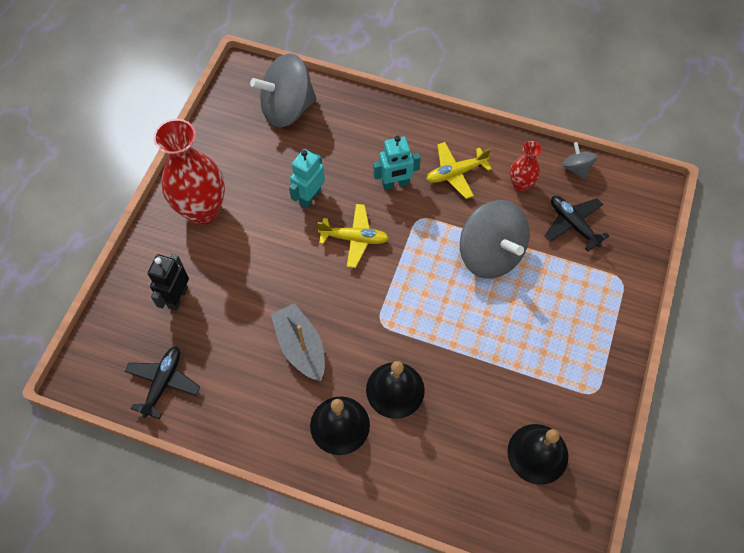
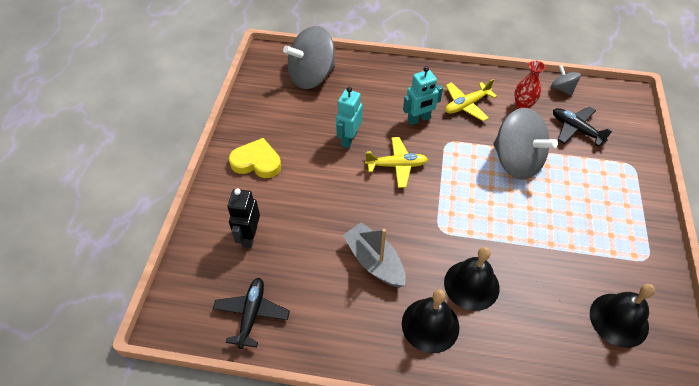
camera: 10 degrees left, 10 degrees down
red vase [153,119,225,225] -> yellow heart [229,138,281,178]

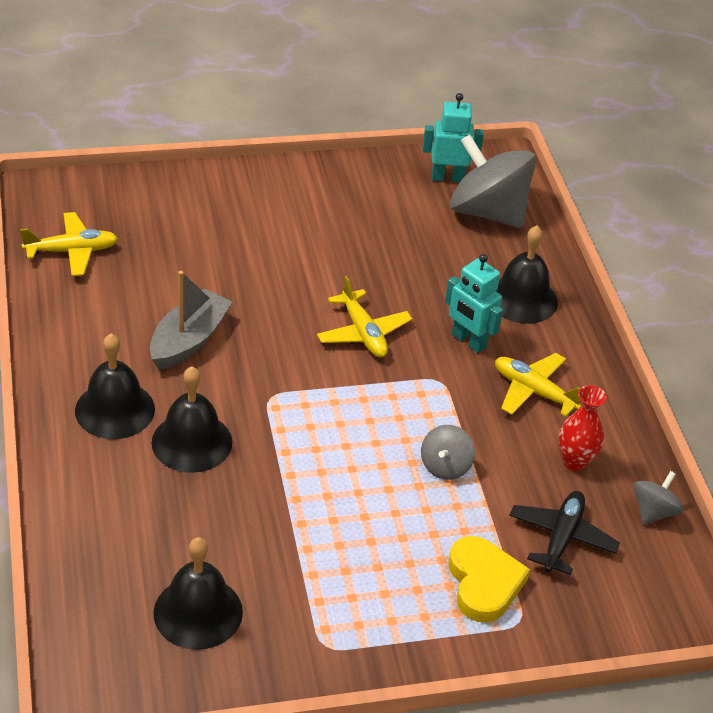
camera: 65 degrees right, 10 degrees down
black plane [213,278,290,349] -> yellow plane [20,212,118,276]
black robot [227,188,260,248] -> none
yellow heart [229,138,281,178] -> yellow heart moved to [448,536,530,623]
turquoise robot [336,87,363,148] -> turquoise robot moved to [422,93,484,183]
grey spinning top [493,108,558,179] -> grey spinning top [421,425,475,480], size x0.47
none -> black bell [496,226,558,324]

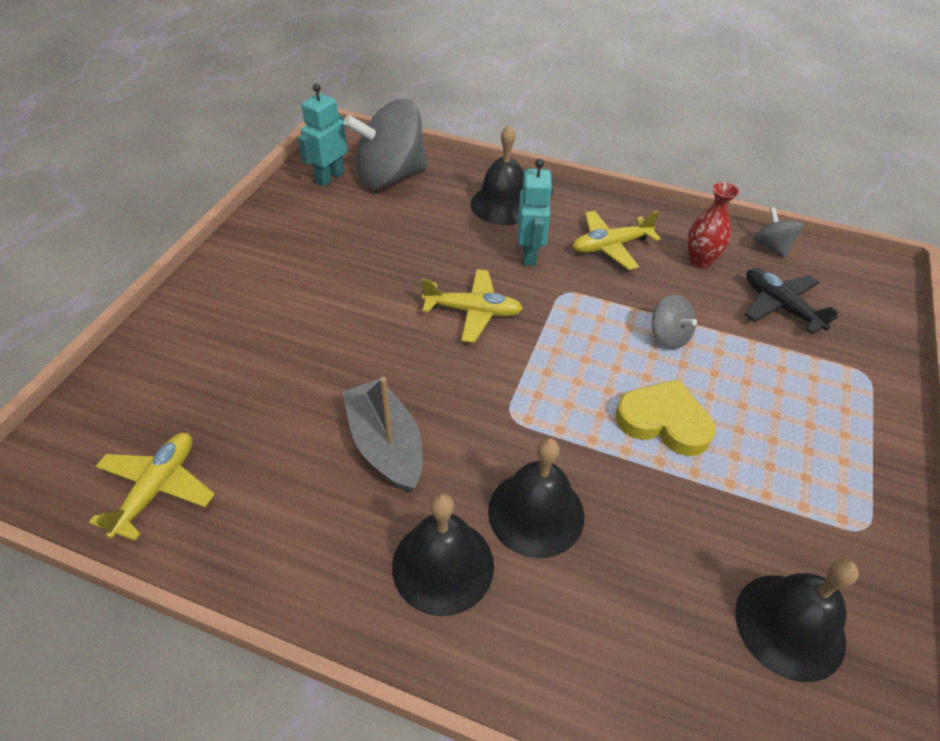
camera: 55 degrees left, 5 degrees up
turquoise robot [445,254,503,353] -> turquoise robot turned 75 degrees counterclockwise [518,159,553,266]
yellow heart [448,536,530,623] -> yellow heart moved to [615,379,715,456]

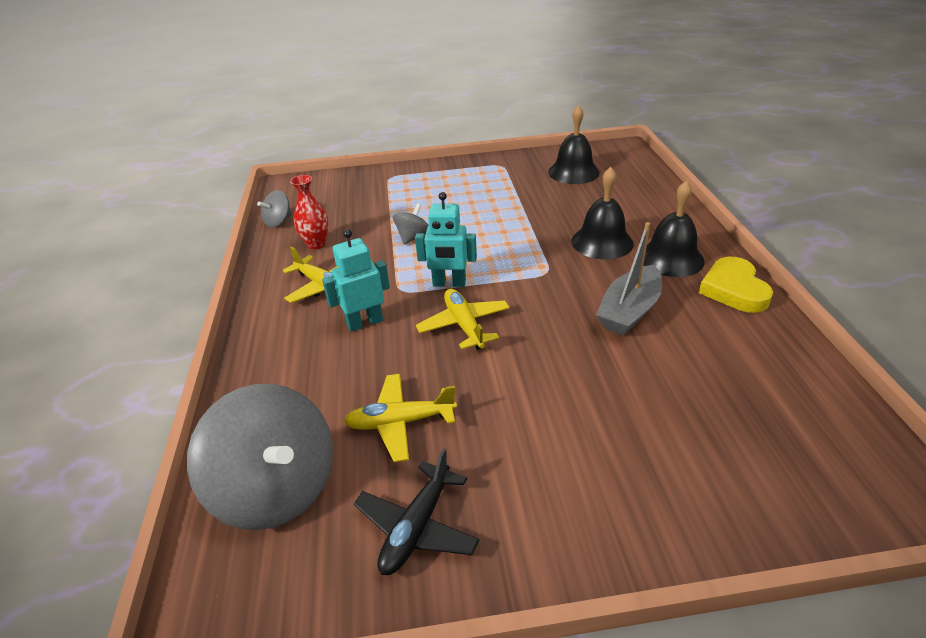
camera: 115 degrees left, 10 degrees down
yellow plane [89,433,215,541] -> yellow plane moved to [344,374,457,462]
turquoise robot [298,84,347,186] -> turquoise robot moved to [415,192,477,287]
black bell [471,125,524,225] -> none
yellow heart [615,379,715,456] -> yellow heart moved to [699,257,773,313]
black plane [745,268,839,334] -> black plane moved to [354,448,480,575]

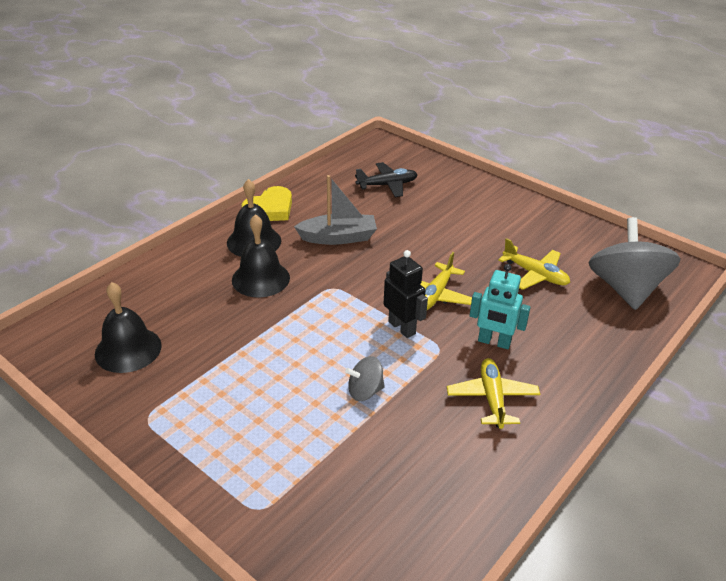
camera: 135 degrees left, 0 degrees up
grey spinning top [257,190,291,228] -> none
red vase [290,175,328,249] -> none
black plane [354,448,480,575] -> black plane moved to [355,162,418,197]
turquoise robot [415,192,477,287] -> black robot [384,250,428,338]

